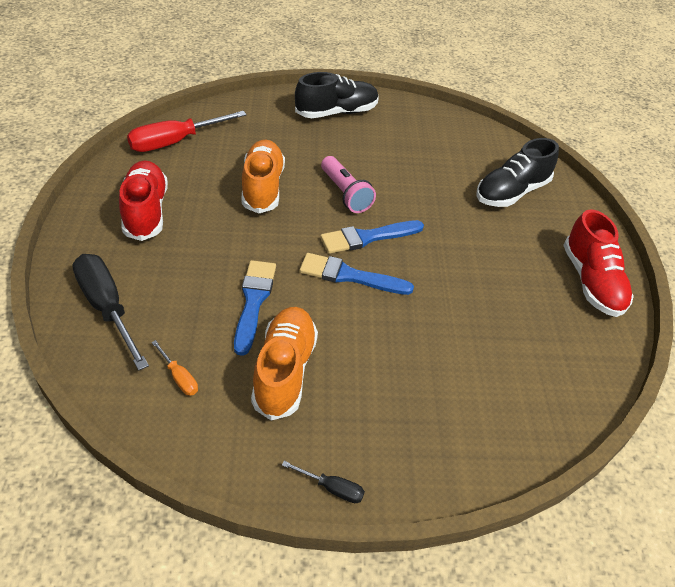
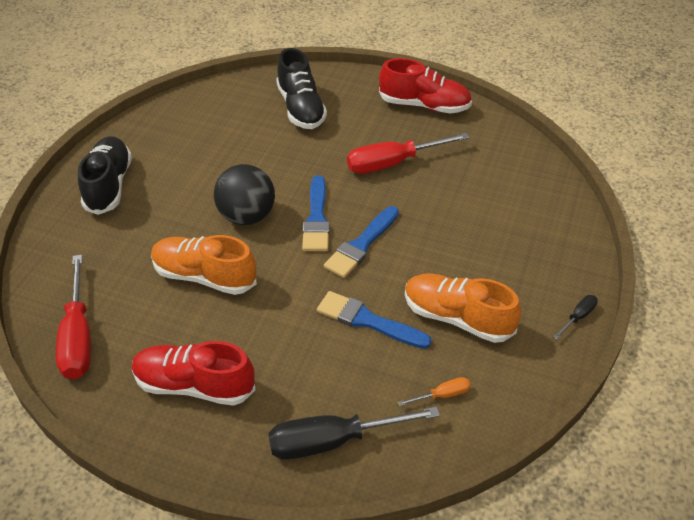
camera: 65 degrees left, 0 degrees up
pink flashlight [321,156,376,213] -> black ball [214,164,275,225]
none -> red screwdriver [347,133,470,174]

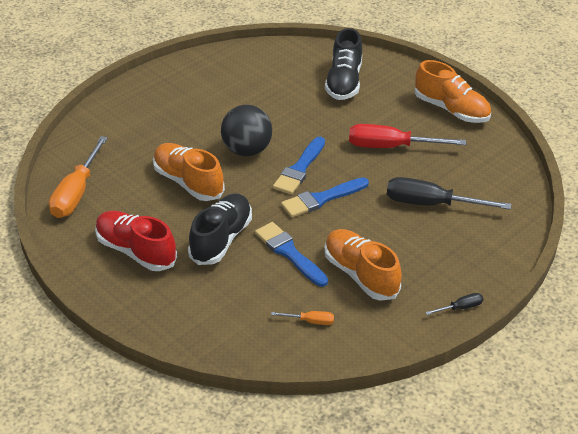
camera: 25 degrees right, 5 degrees down
red screwdriver [56,255,91,379] -> orange screwdriver [49,136,108,218]
black shoe [78,136,132,215] -> black shoe moved to [188,193,252,265]
black screwdriver [268,407,440,460] -> black screwdriver moved to [387,177,511,210]
red shoe [379,58,472,113] -> orange shoe [415,60,491,123]

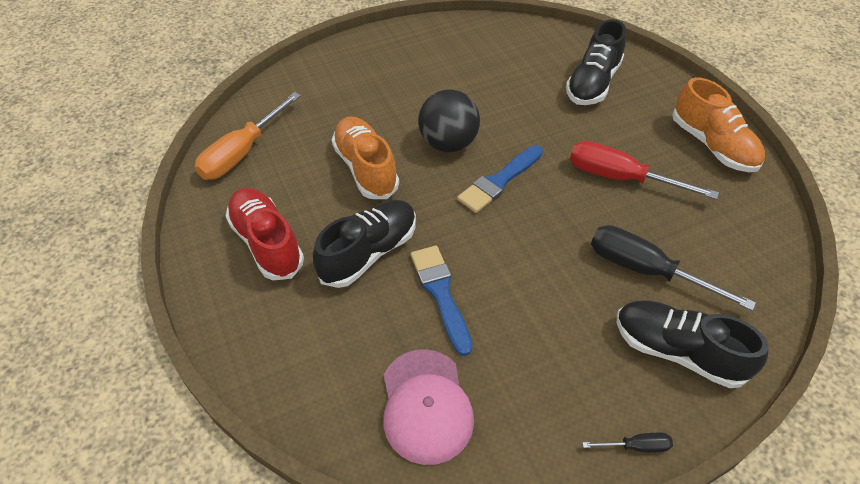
camera: 20 degrees right, 10 degrees up
orange screwdriver [271,311,334,325] -> pink cap [383,349,474,465]
blue brush [281,177,369,218] -> none
orange shoe [324,229,402,301] -> none
none -> black shoe [617,301,769,388]

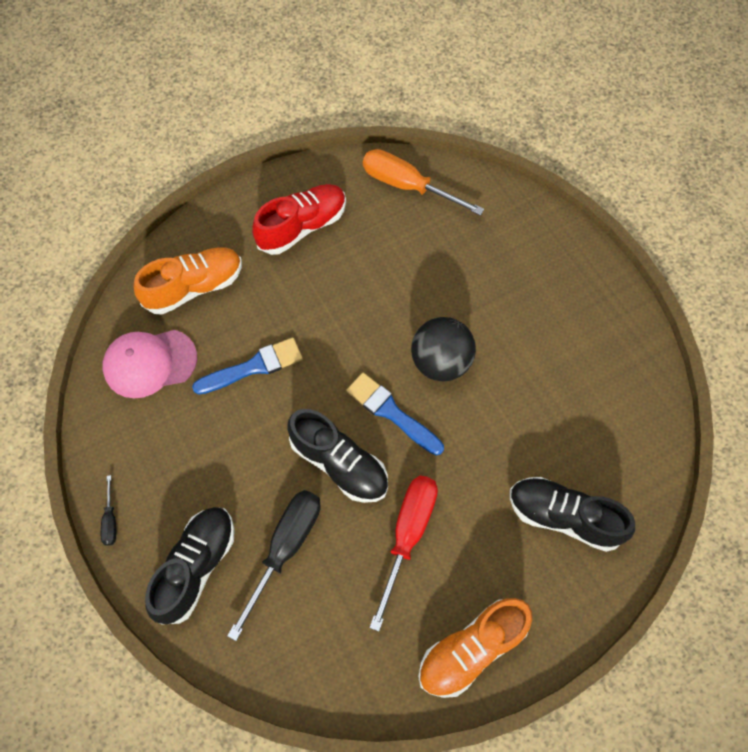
camera: 85 degrees right, 15 degrees up
black shoe [313,200,416,288] -> black shoe moved to [287,409,388,503]
orange shoe [332,116,399,199] -> orange shoe moved to [134,248,242,315]

